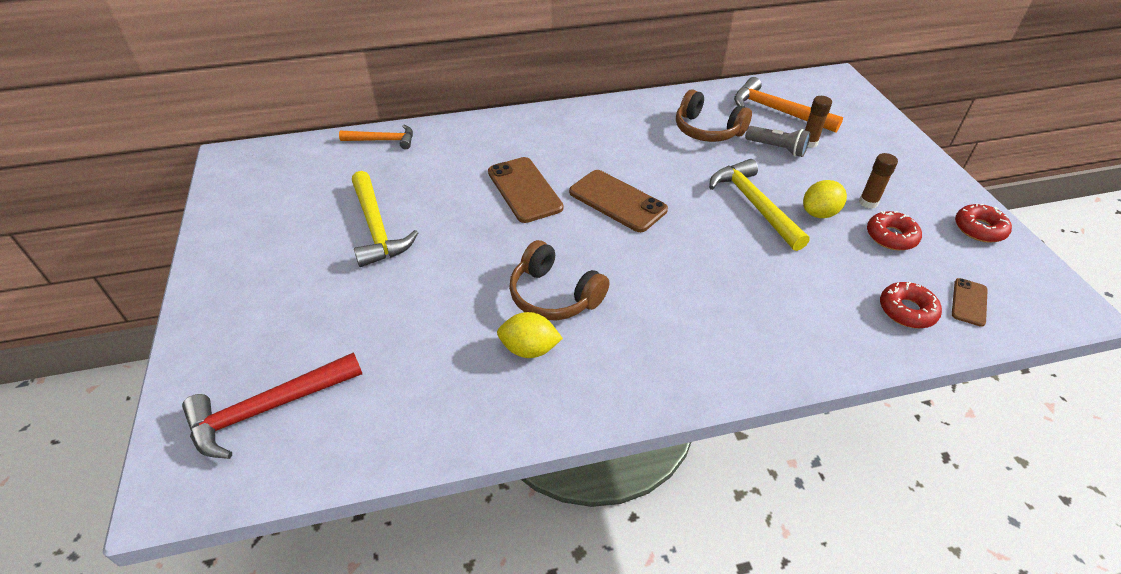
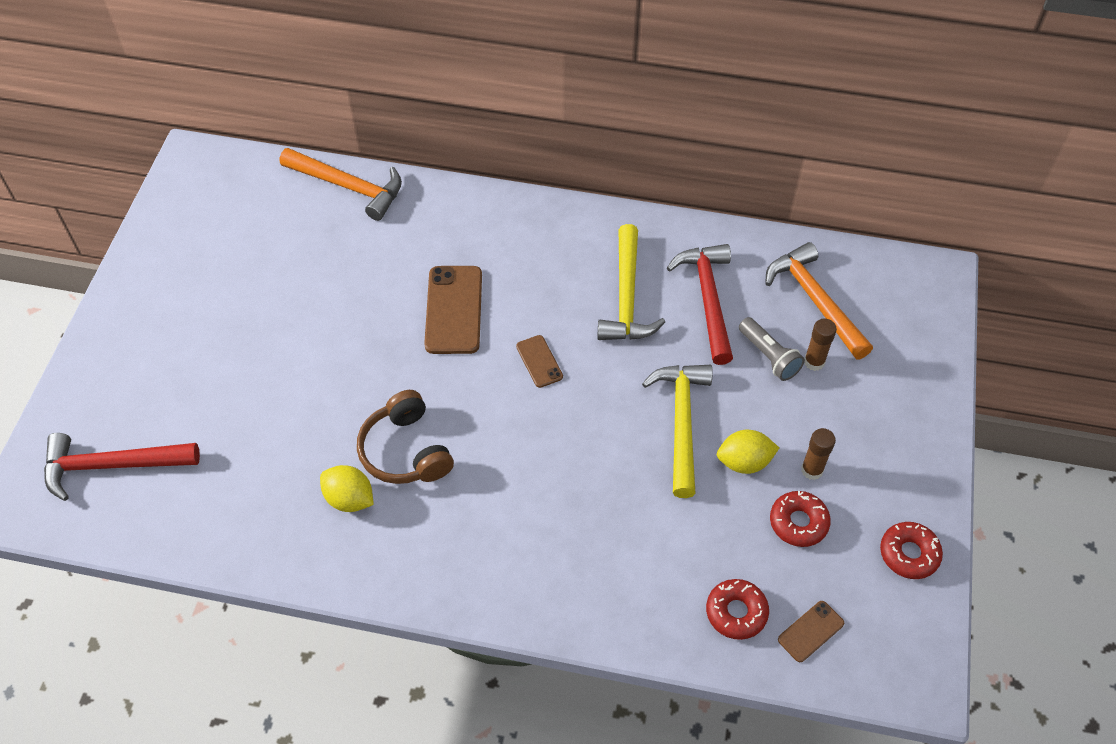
camera: 25 degrees right, 10 degrees up
orange hammer [339,125,413,149] -> orange hammer [280,148,402,221], size x1.55
yellow hammer [352,171,418,267] -> yellow hammer moved to [597,224,665,340]
brown phone [569,170,668,232] -> brown phone [516,335,563,388], size x0.53
brown headphones [676,89,752,142] -> red hammer [667,244,733,365]

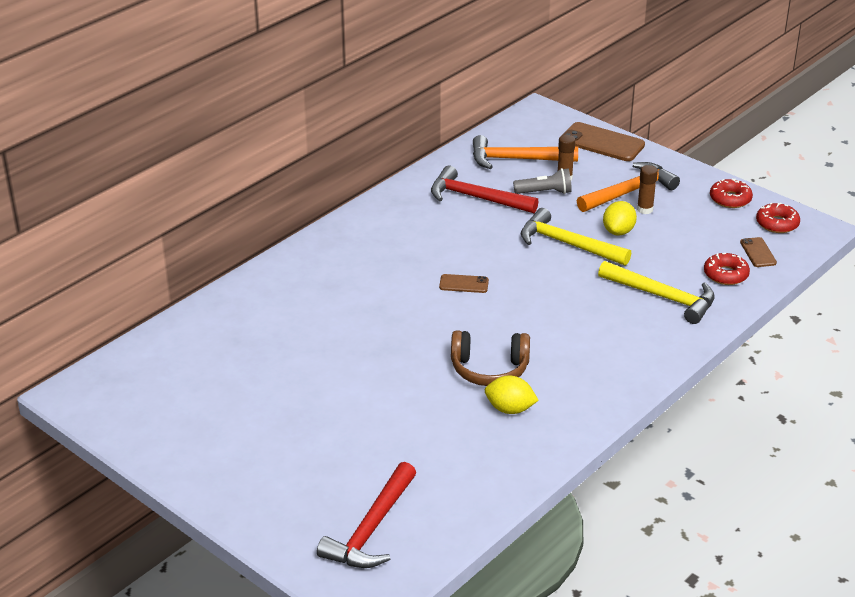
camera: 60 degrees left, 20 degrees down
orange hammer [280,148,402,221] -> orange hammer moved to [577,162,680,212]
yellow lemon [320,465,374,512] -> yellow lemon turned 45 degrees clockwise [485,376,539,414]
brown phone [424,266,482,354] -> brown phone moved to [563,122,645,161]
yellow hammer [597,224,665,340] -> yellow hammer moved to [598,261,715,324]
red donut [770,491,831,547] -> red donut moved to [756,203,800,233]

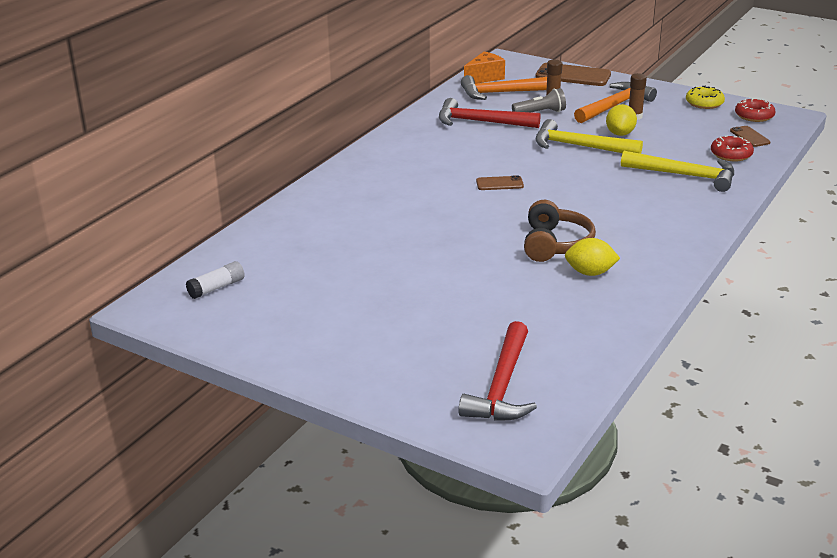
camera: 10 degrees left, 5 degrees down
brown headphones [451,330,530,386] -> brown headphones turned 75 degrees counterclockwise [524,200,596,262]
red donut [710,178,753,208] -> yellow donut [686,85,725,109]
none -> white glue stick [186,261,245,299]
none -> orange cheese [464,52,505,84]

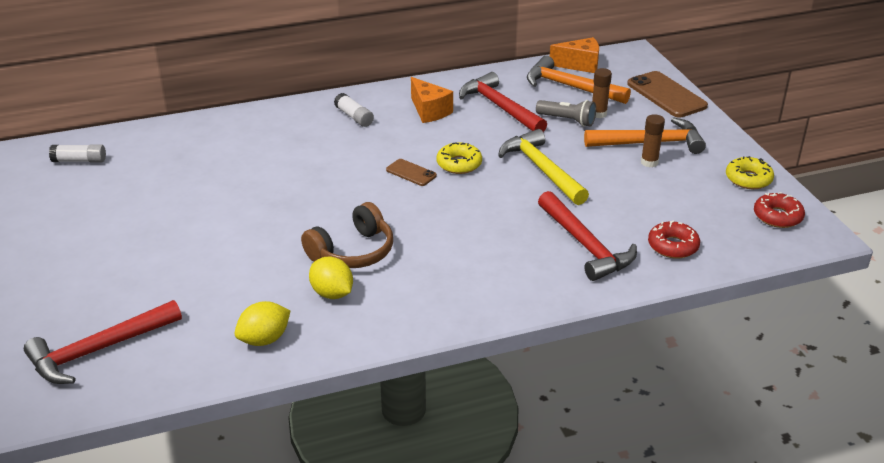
camera: 40 degrees right, 5 degrees up
yellow lemon [606,104,637,136] -> yellow lemon moved to [235,301,291,346]
yellow hammer [621,151,734,192] -> red hammer [538,191,637,281]
brown phone [730,126,770,147] -> none
none -> white glue stick [334,93,374,127]
none -> orange cheese [411,77,453,123]
none -> yellow donut [437,142,482,174]

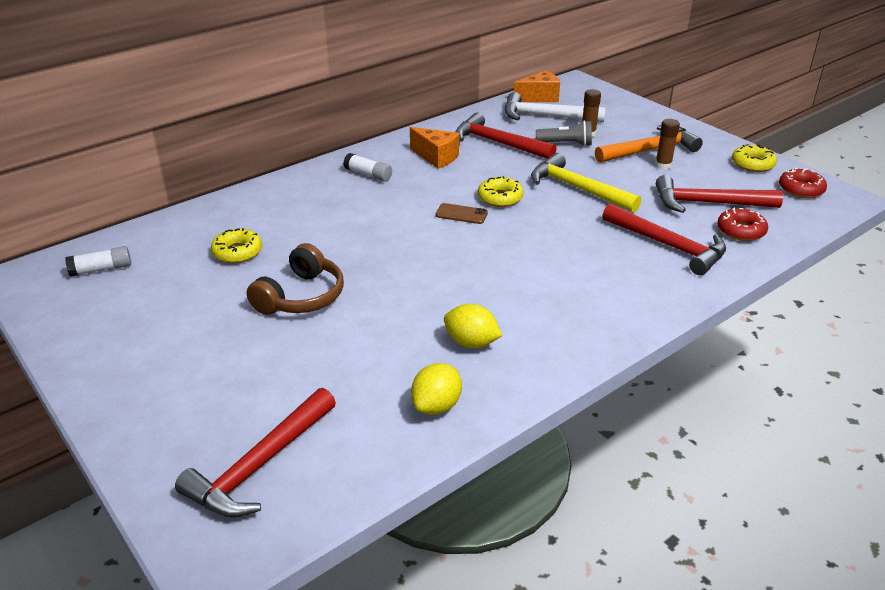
camera: 20 degrees left, 0 degrees up
brown headphones [301,202,393,268] -> brown headphones moved to [247,243,344,315]
orange hammer [527,56,631,104] -> white hammer [505,92,606,122]
brown phone [627,71,708,118] -> none
none -> yellow donut [211,228,262,263]
none -> red hammer [656,175,783,213]

